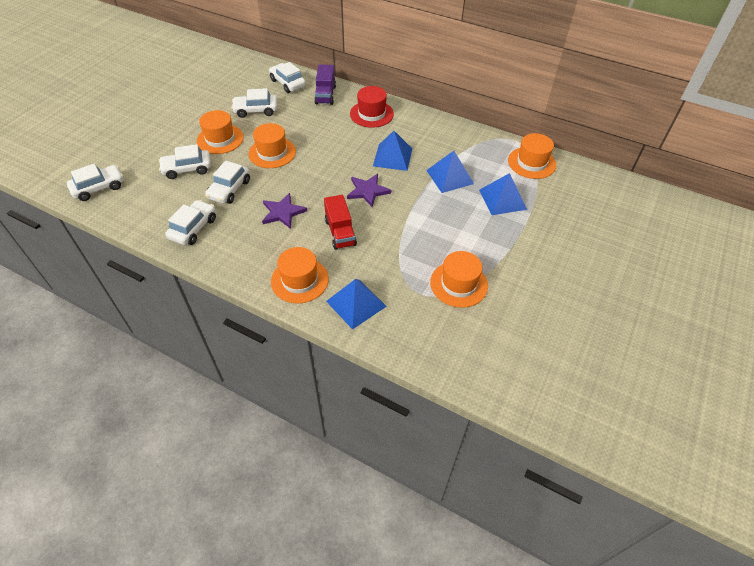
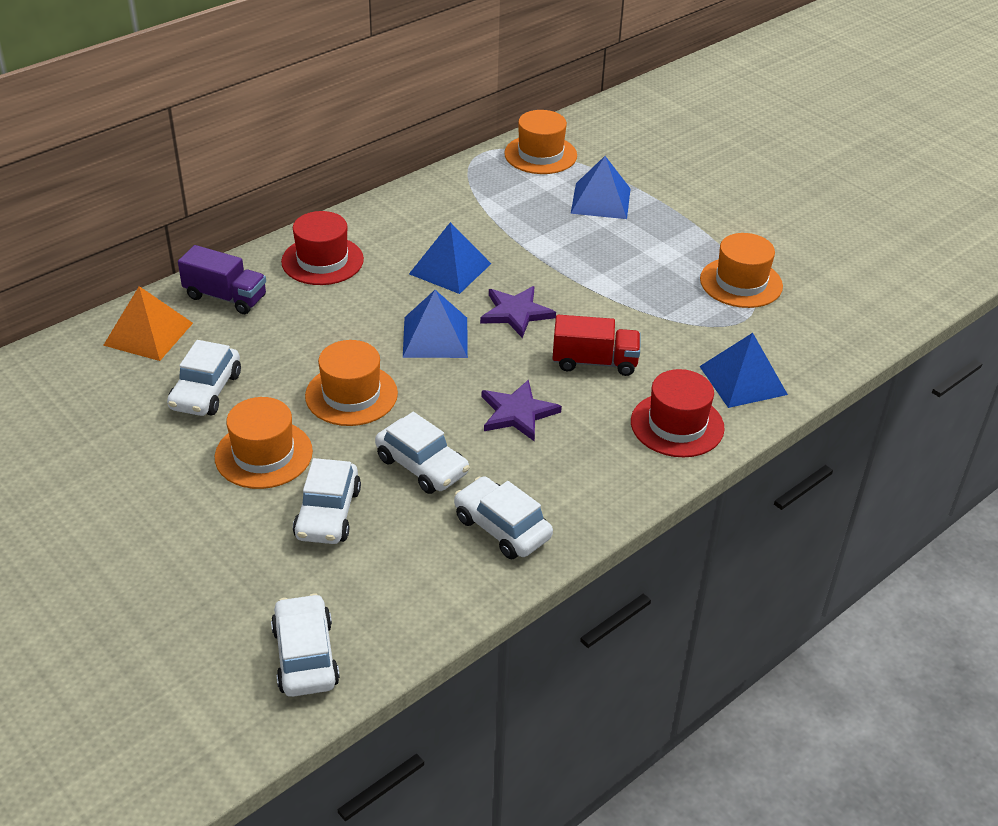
camera: 70 degrees left, 10 degrees down
white car [269,62,306,93] -> orange pyramid [103,286,193,361]
orange hat [271,247,329,304] -> red hat [631,369,725,457]
blue pyramid [426,151,474,193] -> blue pyramid moved to [403,290,468,358]

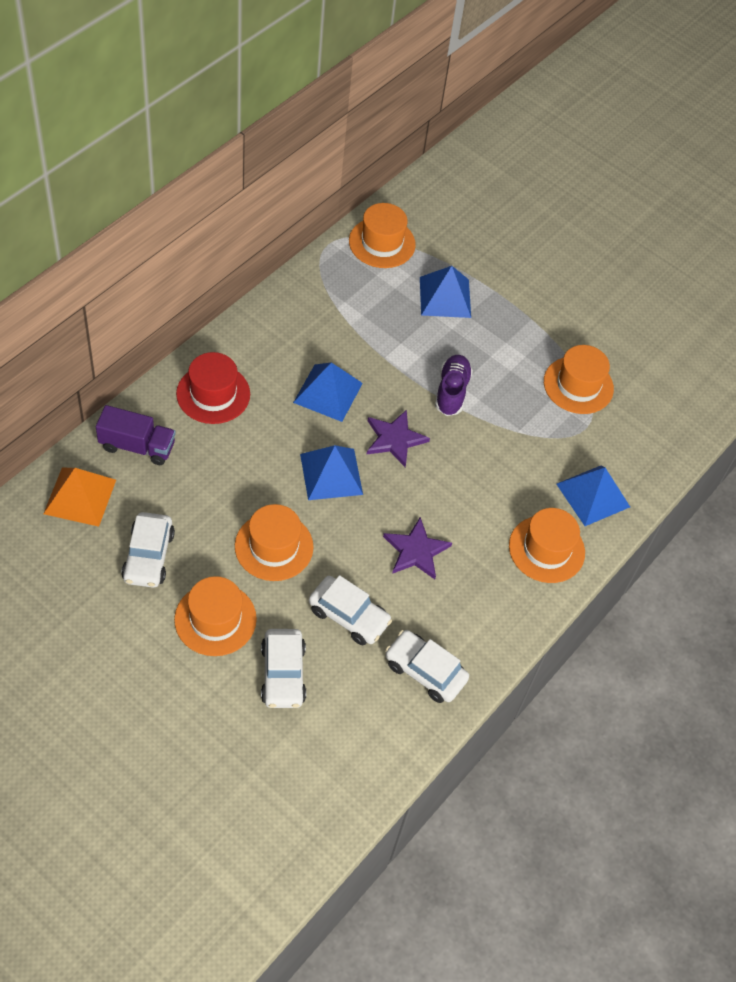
camera: 15 degrees left, 15 degrees up
white car [271,593,340,697] -> none
red truck [553,315,641,376] -> none
red hat [631,369,725,457] -> orange hat [509,508,585,583]
none -> purple shoe [435,355,473,416]

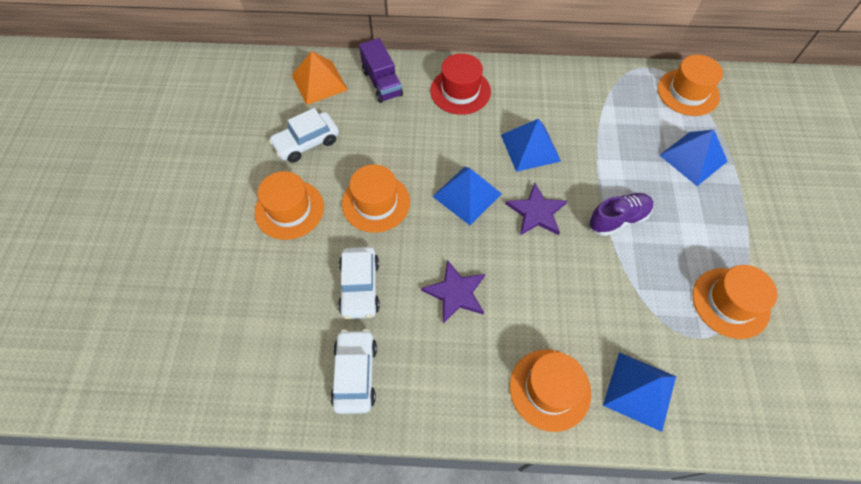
camera: 60 degrees right, 5 degrees up
white car [261,629,306,708] -> none

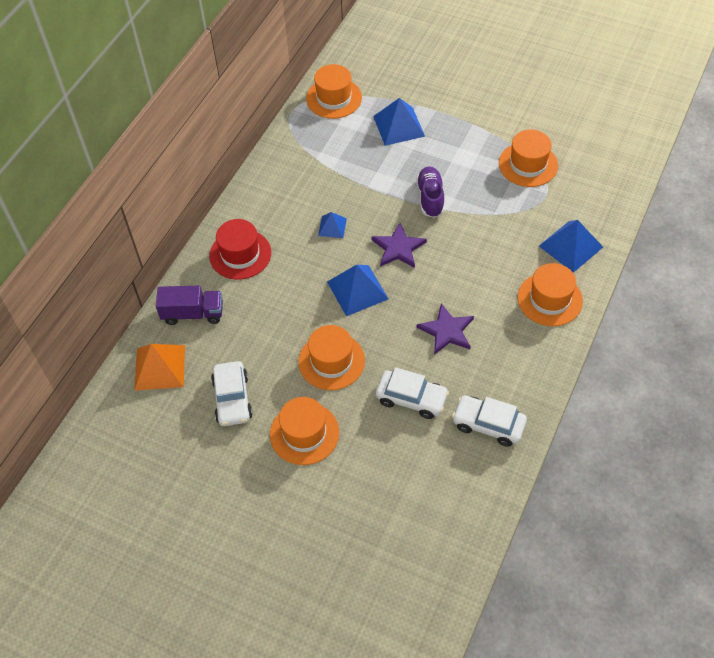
camera: 65 degrees left, 5 degrees down
blue pyramid [501,119,561,172] -> blue pyramid [318,212,347,238], size x0.57

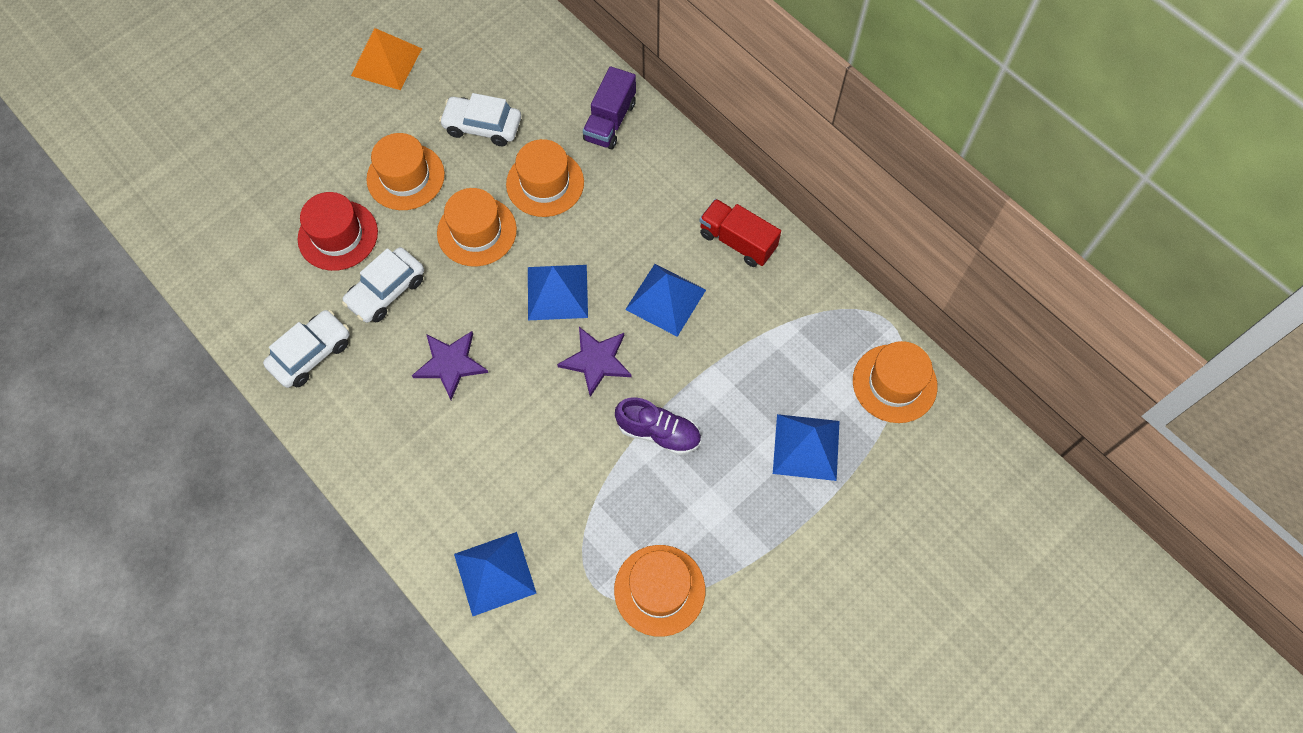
camera: 110 degrees right, 10 degrees up
orange pyramid [134,344,185,391] -> orange pyramid moved to [351,28,422,90]
red hat [209,219,271,280] -> red hat moved to [298,192,378,271]
blue pyramid [318,212,347,238] -> blue pyramid [625,264,706,337], size x1.76
orange hat [518,263,583,326] -> orange hat moved to [506,139,584,217]
none -> red truck [699,199,781,267]

